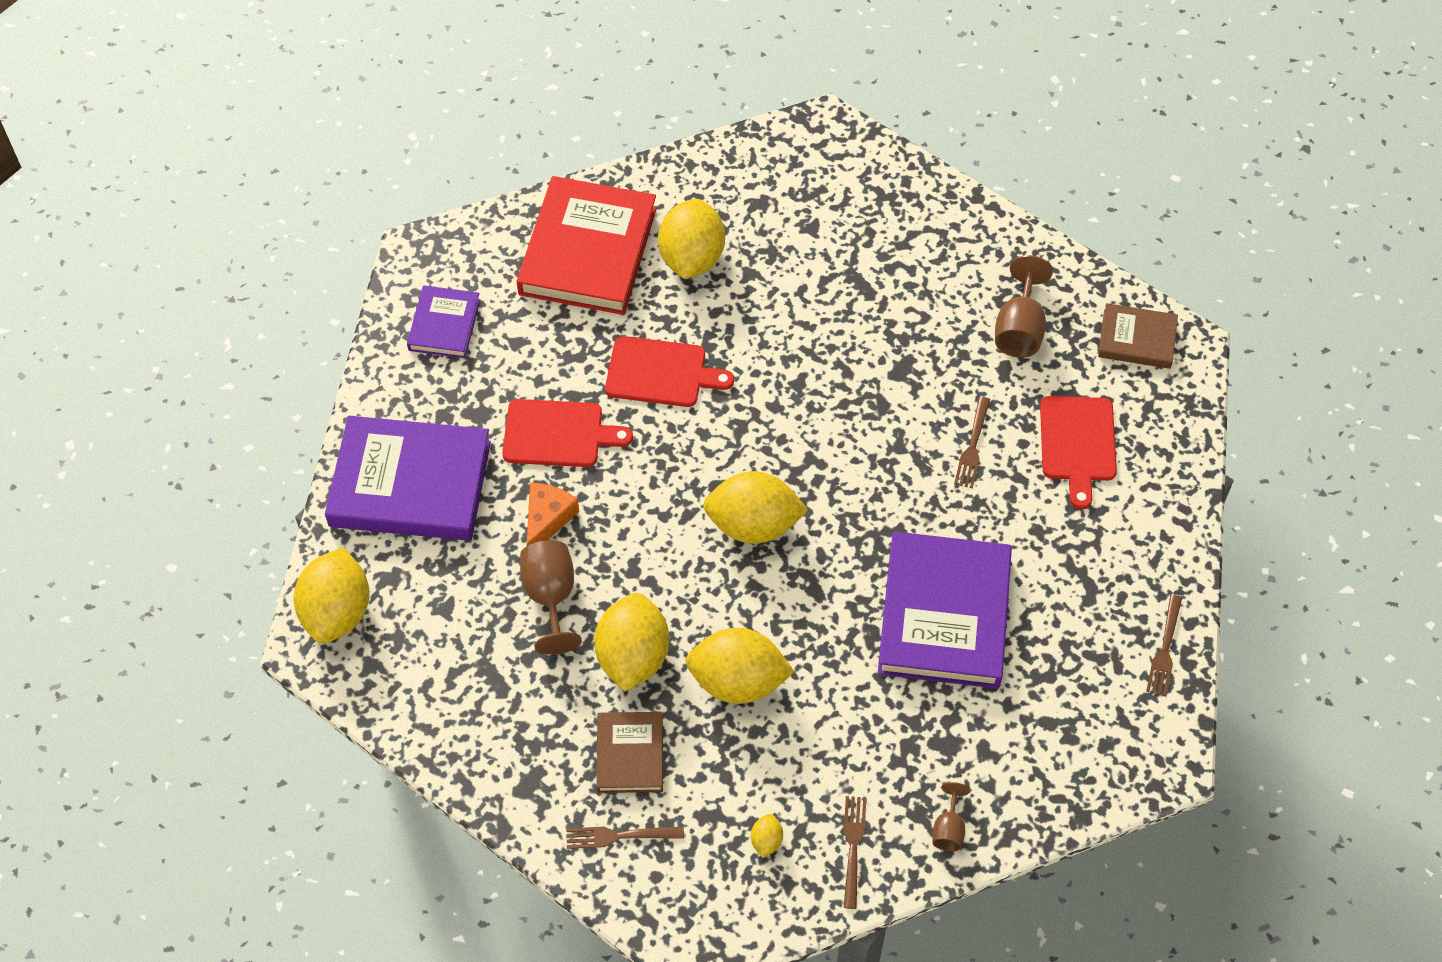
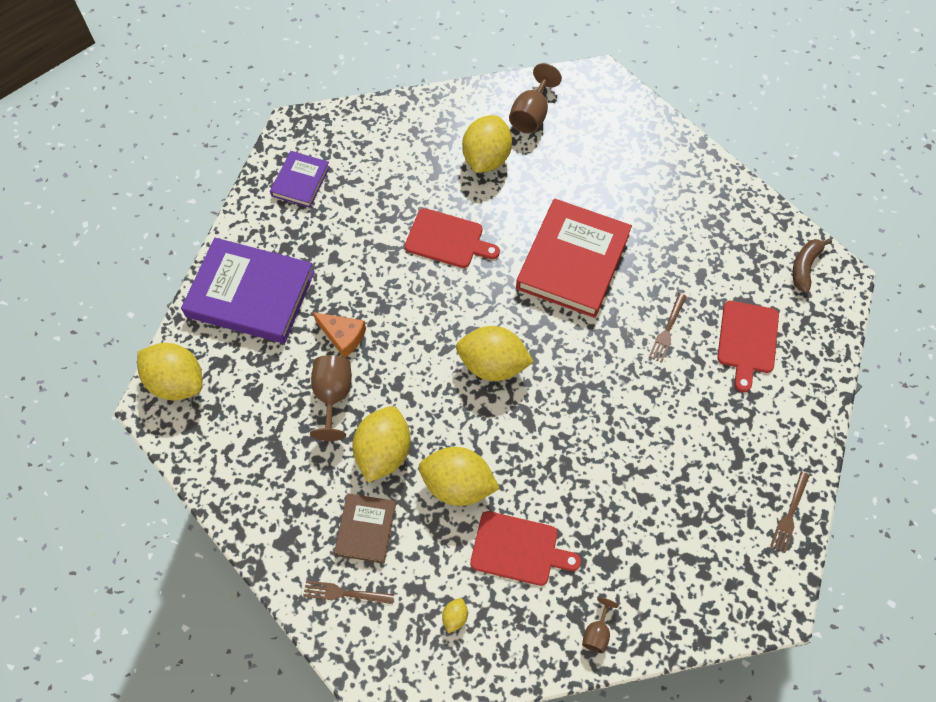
camera: 10 degrees right, 5 degrees up
yellow lemon [294,547,369,643] -> yellow lemon turned 75 degrees counterclockwise [137,343,203,401]
red cutting board [502,399,633,467] -> red cutting board moved to [470,511,581,586]
red book [517,176,657,315] -> red book moved to [516,199,632,318]
orange cheese [527,483,579,546] -> orange cheese turned 90 degrees clockwise [313,312,366,358]
brown fork [844,796,866,909] -> none
purple book [878,531,1012,689] -> none
brown goblet [995,255,1053,358] -> brown goblet moved to [509,63,562,134]
brown book [1098,303,1178,369] -> brown banana [792,239,832,293]

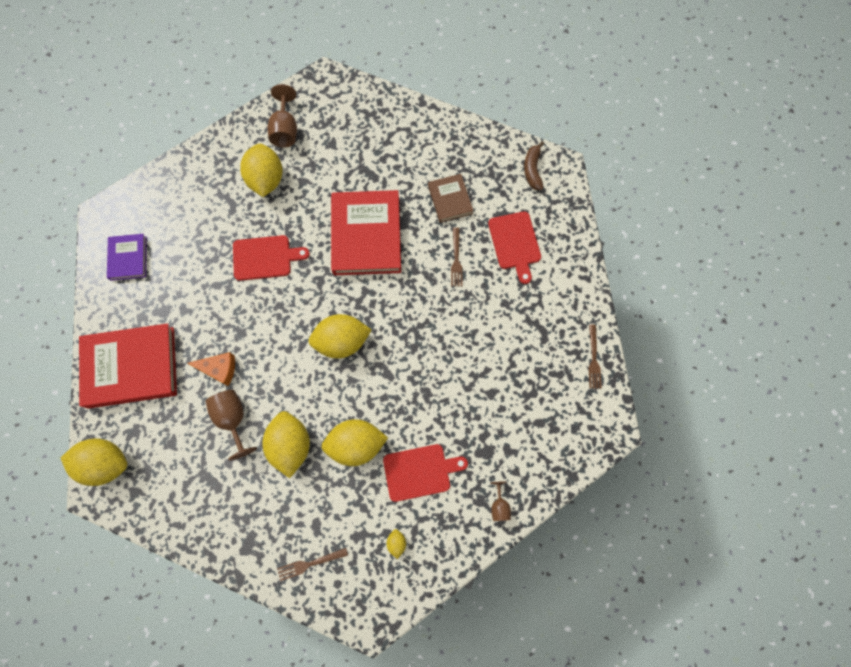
camera: 25 degrees left, 10 degrees up
purple book [181,238,315,344] -> red book [79,323,177,409]
brown book [334,494,396,563] -> brown book moved to [428,174,473,223]

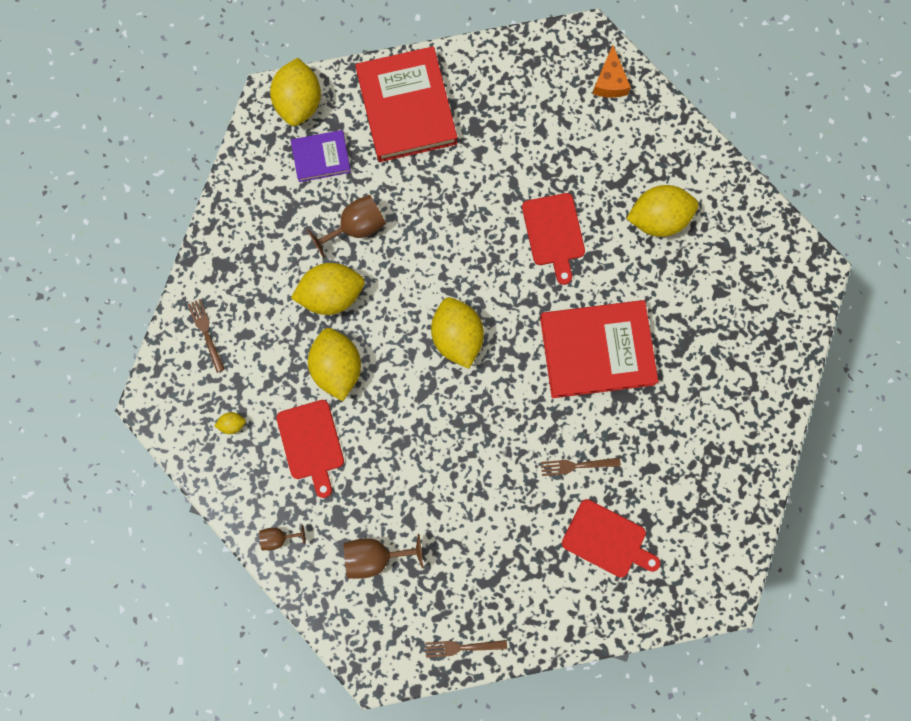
camera: 85 degrees right, 5 degrees up
purple book [107,234,147,281] -> purple book moved to [291,130,351,182]
orange cheese [187,352,235,386] -> orange cheese moved to [593,45,631,98]
brown goblet [268,84,297,147] -> brown goblet moved to [344,534,423,579]
brown book [428,174,473,223] -> none
red cutting board [488,211,541,284] -> red cutting board turned 135 degrees counterclockwise [562,499,661,577]
brown banana [524,141,544,190] -> none

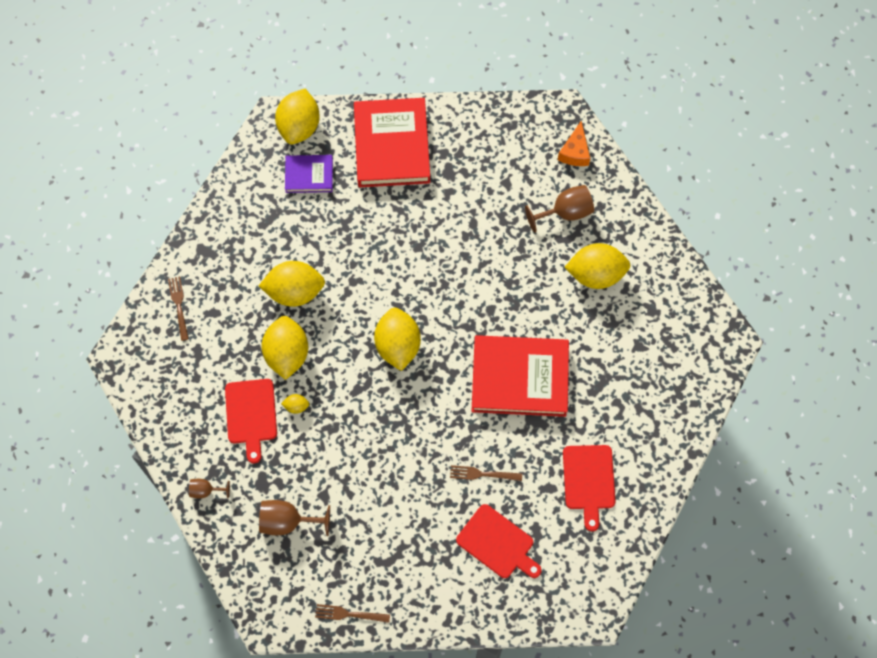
camera: 10 degrees right, 10 degrees down
yellow lemon [214,412,246,434] -> yellow lemon moved to [281,394,309,414]
brown goblet [307,195,386,259] -> brown goblet moved to [525,185,594,233]
red cutting board [522,193,585,285] -> red cutting board moved to [563,445,616,532]

